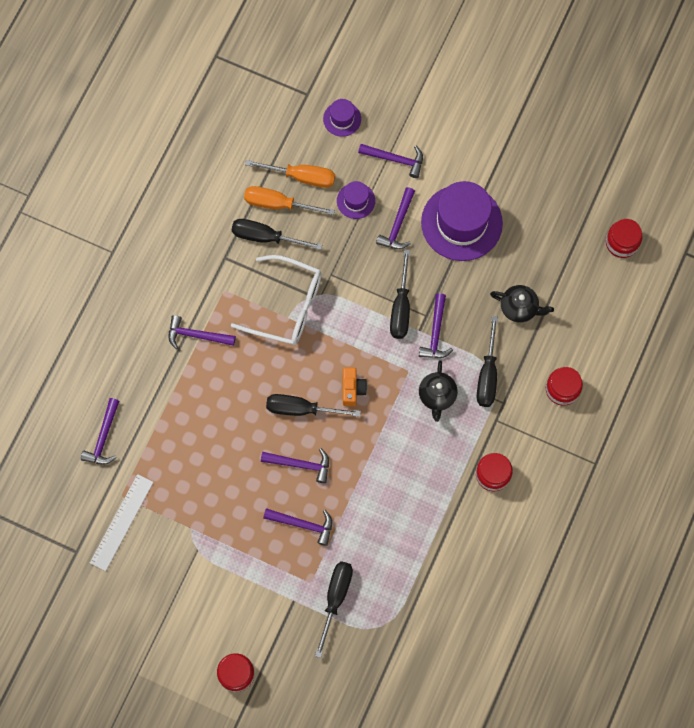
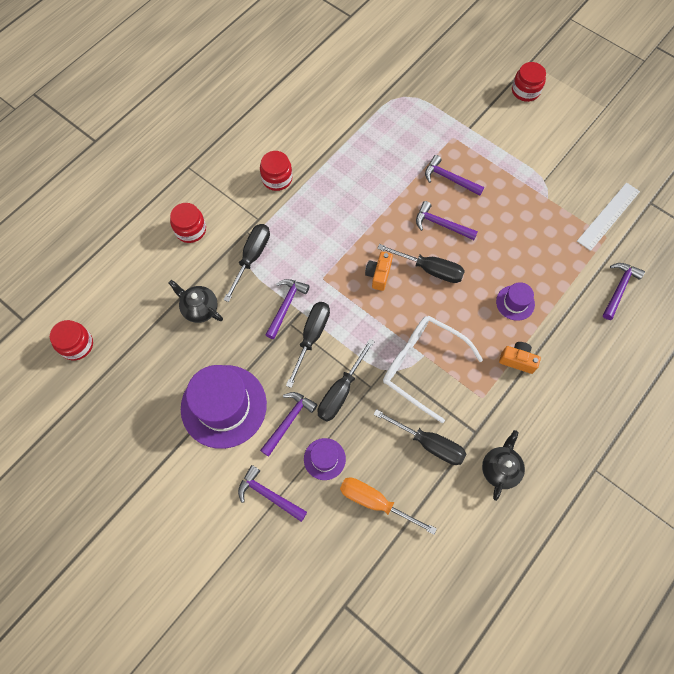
camera: 165 degrees left, 5 degrees down
purple hammer [169,315,236,349] -> orange camera [499,342,541,374]
orange screwdriver [244,186,335,215] -> none
black screwdriver [315,561,353,658] -> black screwdriver moved to [318,339,375,422]
purple hat [323,99,361,137] -> purple hat moved to [496,282,535,321]
black teapot [419,360,458,422] -> black teapot moved to [482,430,525,501]

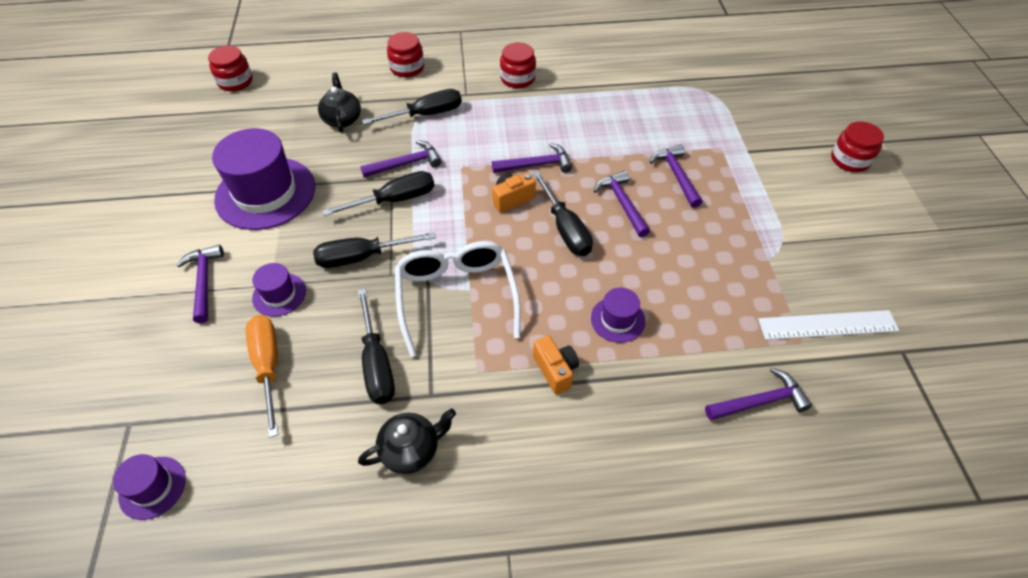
camera: 45 degrees right, 15 degrees down
purple hammer [260,392,318,457] -> purple hammer moved to [492,143,572,173]
none -> purple hat [113,454,186,520]

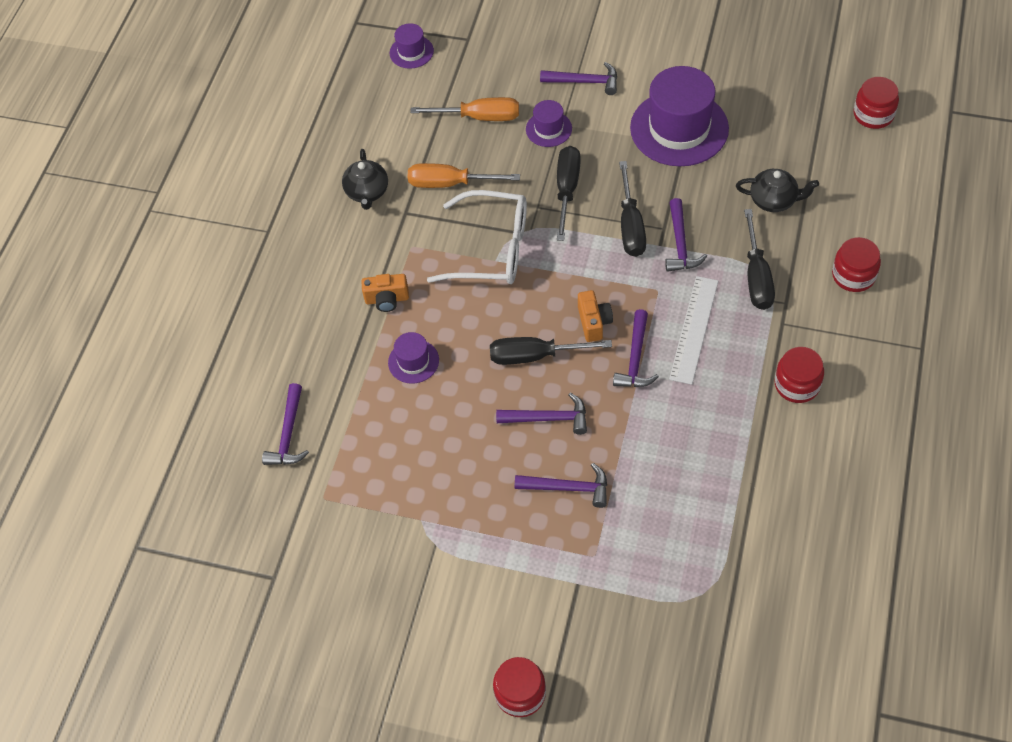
camera: 115 degrees right, 5 degrees up
black screwdriver [358,289,395,404] -> orange screwdriver [408,163,520,188]
white ruler [758,310,899,340] -> white ruler moved to [669,276,718,385]

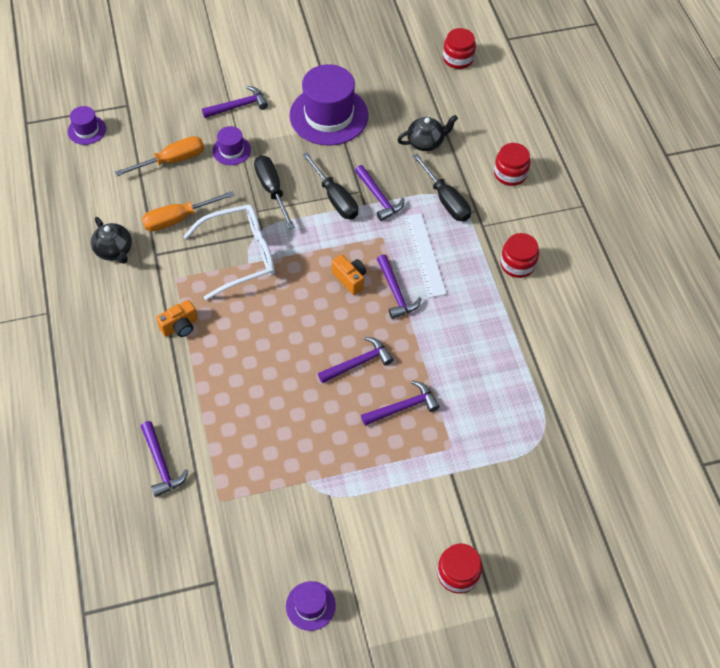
camera: 35 degrees left, 0 degrees up
purple hat [388,332,439,384] -> purple hat moved to [286,581,336,631]
black screwdriver [490,337,612,365] -> none

